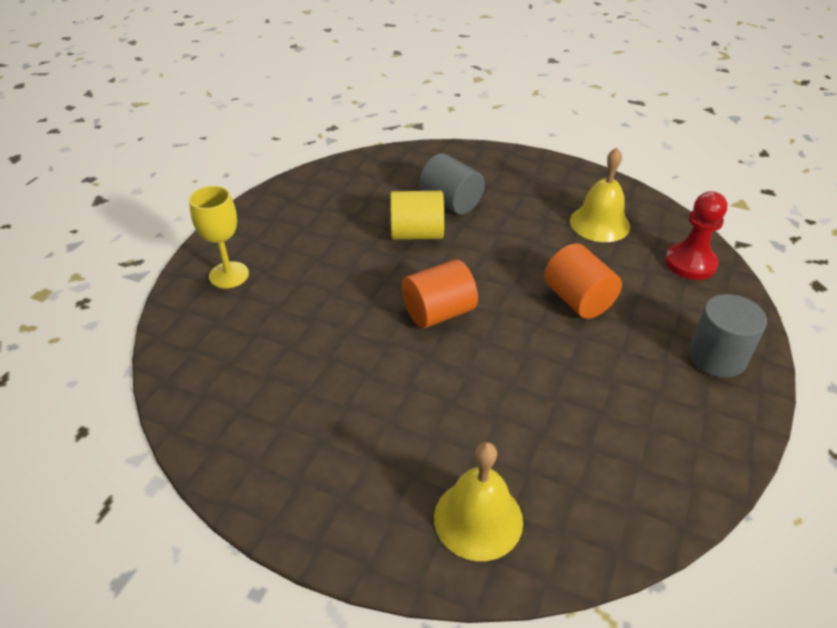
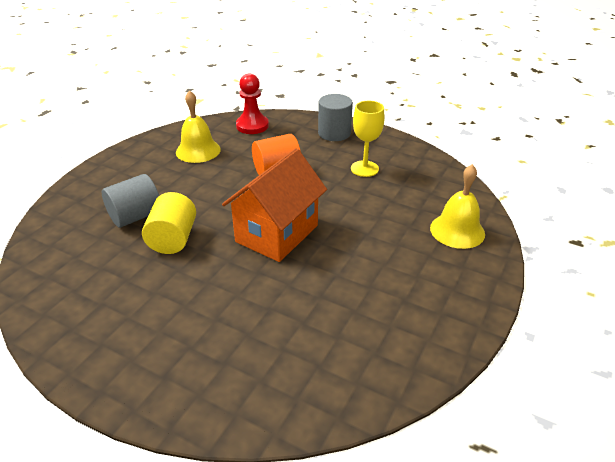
camera: 85 degrees left, 5 degrees down
yellow goblet [189,186,249,289] -> yellow goblet moved to [351,101,385,177]
orange cylinder [402,259,478,328] -> orange house [222,148,327,262]

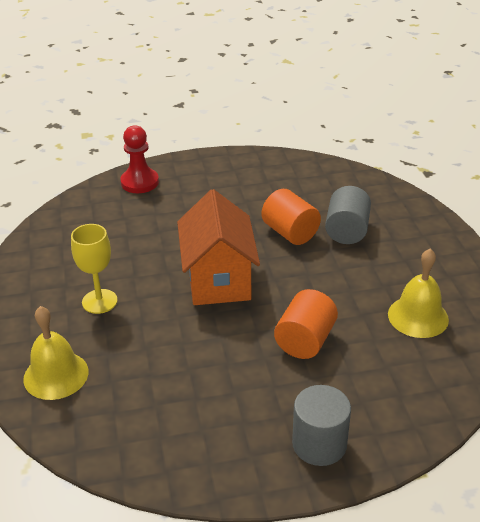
camera: 140 degrees right, 0 degrees up
yellow cylinder [142,192,196,254] -> orange cylinder [261,189,321,245]
red pawn [236,73,269,134] -> red pawn moved to [120,125,159,193]
yellow goblet [351,101,385,177] -> yellow goblet moved to [71,224,118,314]

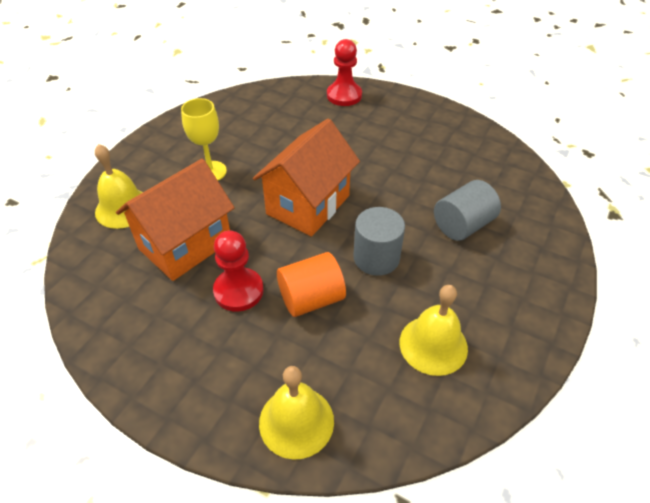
camera: 40 degrees right, 10 degrees up
orange cylinder [261,189,321,245] -> none
grey cylinder [292,385,351,466] -> grey cylinder moved to [353,207,405,276]
none -> orange house [116,159,235,281]
none -> red pawn [213,230,264,312]
none -> yellow bell [259,366,334,460]

